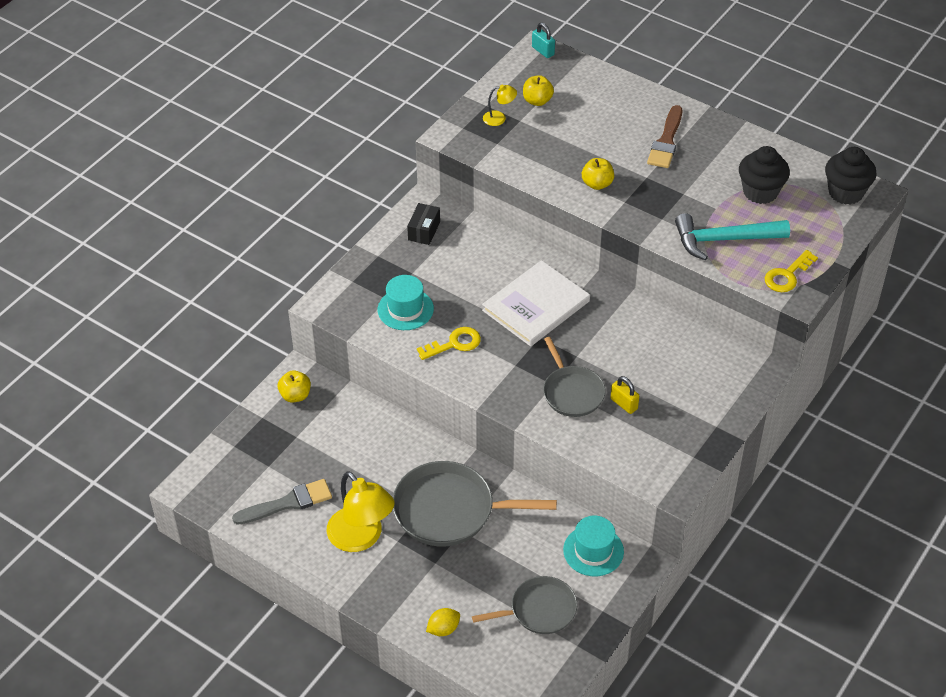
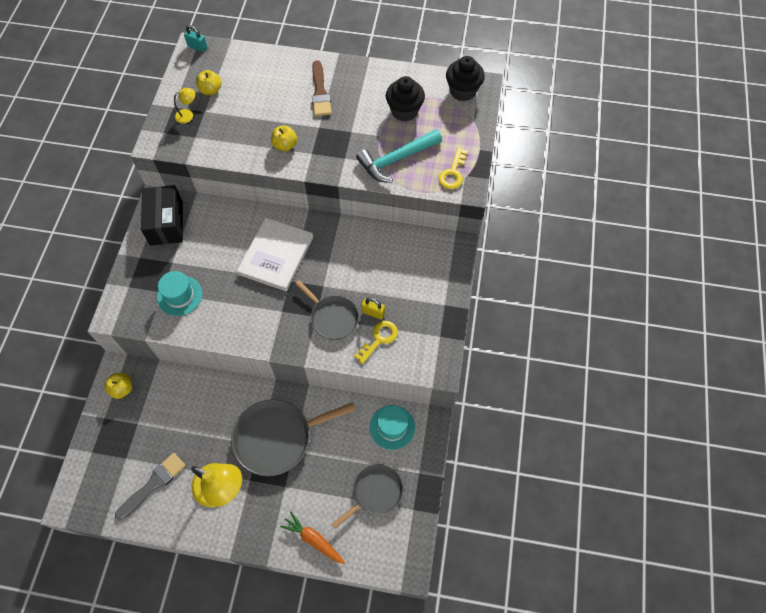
camera: 25 degrees left, 15 degrees up
black box [407,203,440,245] -> black box [141,185,183,246], size x1.79
yellow key [417,327,481,360] -> yellow key moved to [354,321,398,364]
yellow lemon [426,608,460,636] -> orange carrot [280,511,345,564]

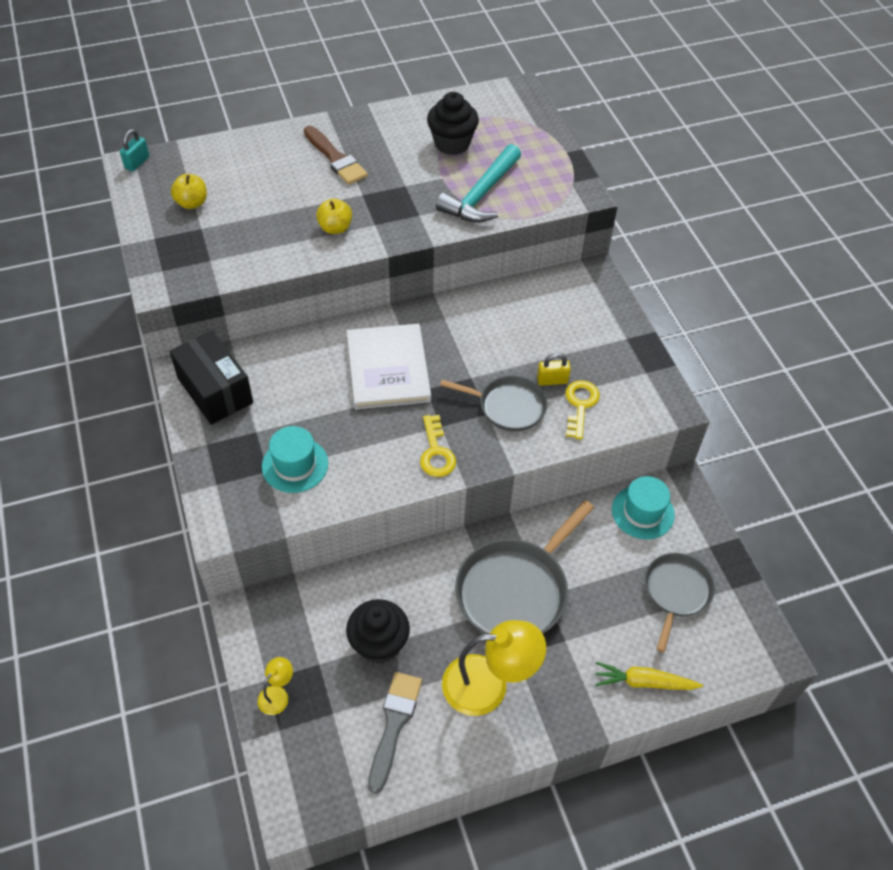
camera: 30 degrees left, 10 degrees down
yellow apple [104,373,132,399] -> none
yellow lamp [174,88,195,124] -> yellow lamp moved to [258,657,293,715]
turquoise padlock [184,25,207,52] -> turquoise padlock turned 60 degrees counterclockwise [120,129,150,172]
orange carrot [280,511,345,564] -> yellow carrot [595,662,703,690]
yellow key [438,148,468,189] -> yellow key moved to [420,415,456,477]
black cupcake [446,56,485,101] -> black cupcake moved to [346,599,410,664]

